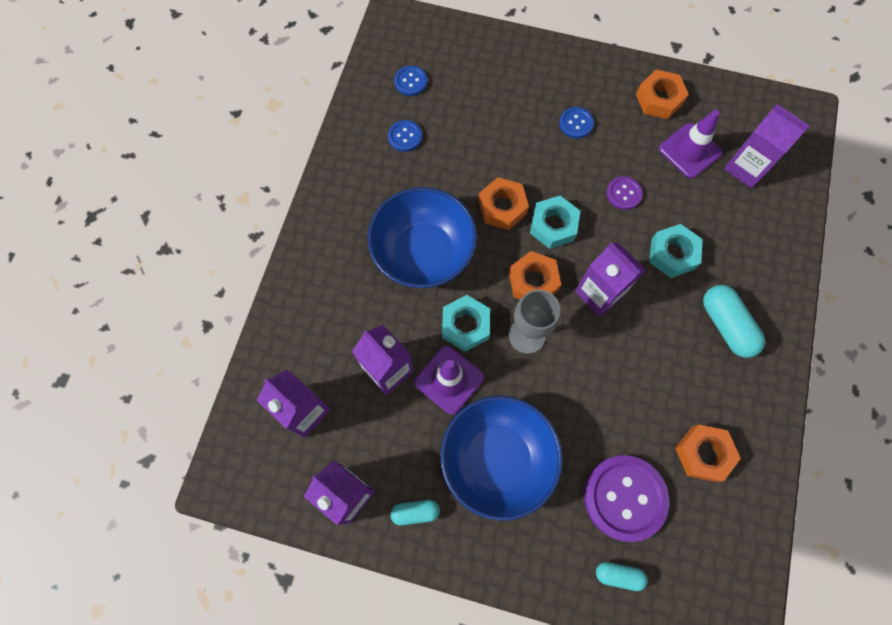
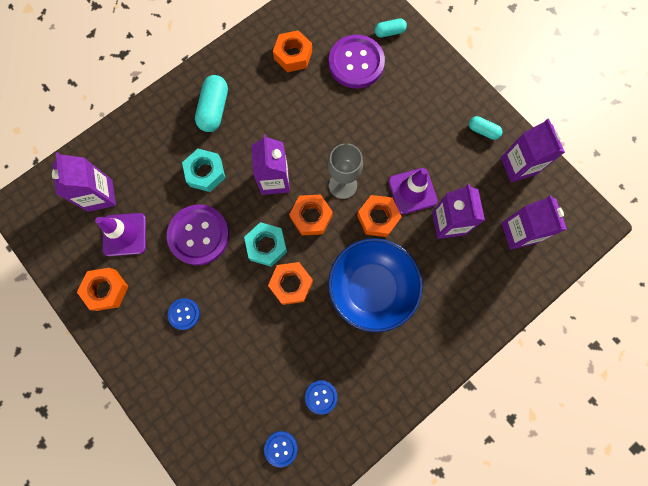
camera: 145 degrees left, 5 degrees up
blue bowl [440,396,563,521] -> none
turquoise nut [442,295,490,352] -> orange nut [357,195,402,237]
turquoise capsule [596,562,648,591] -> turquoise capsule turned 60 degrees counterclockwise [375,18,407,38]
purple button [606,176,643,210] -> purple button [167,204,229,265], size x2.02

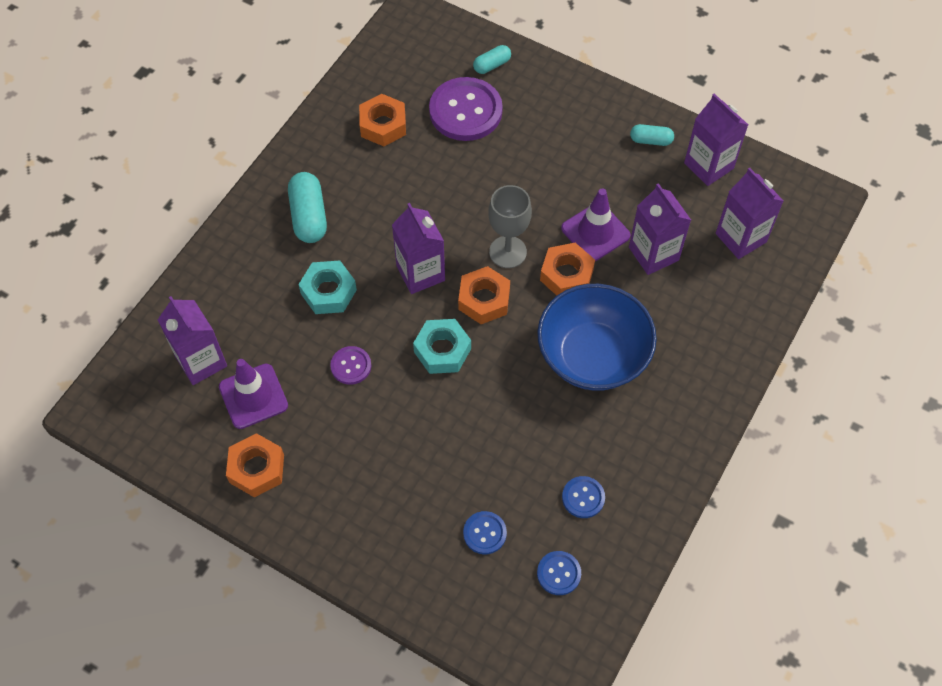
camera: 20 degrees left, 15 degrees down
purple button [167,204,229,265] -> purple button [330,346,371,385], size x0.50
blue button [168,298,200,330] -> blue button moved to [463,511,507,554]
orange nut [268,262,313,305] -> none

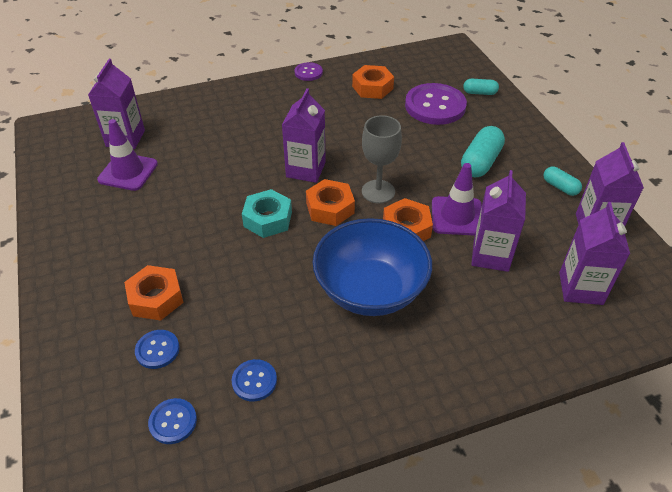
camera: 40 degrees right, 15 degrees down
orange nut [226,433,284,498] -> orange nut moved to [124,265,184,321]
turquoise capsule [288,172,327,243] -> turquoise capsule moved to [461,126,505,177]
turquoise nut [298,261,357,314] -> none
purple button [330,346,371,385] -> purple button moved to [295,62,323,81]

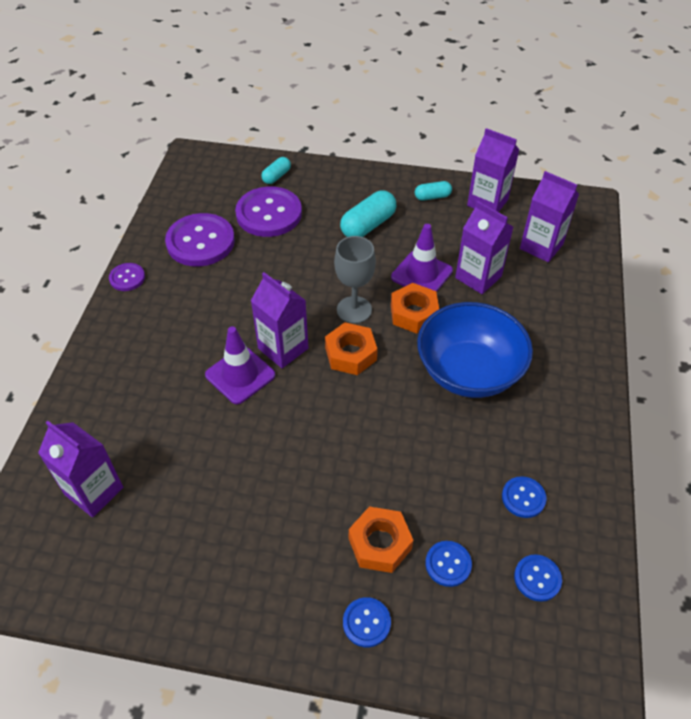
camera: 60 degrees left, 5 degrees up
purple traffic cone [97,119,158,191] -> purple traffic cone moved to [205,326,275,404]
turquoise nut [242,189,292,238] -> none
orange nut [352,65,394,99] -> purple button [165,213,235,267]
turquoise capsule [461,126,505,177] -> turquoise capsule turned 75 degrees clockwise [340,191,397,237]
none -> blue button [343,597,391,647]

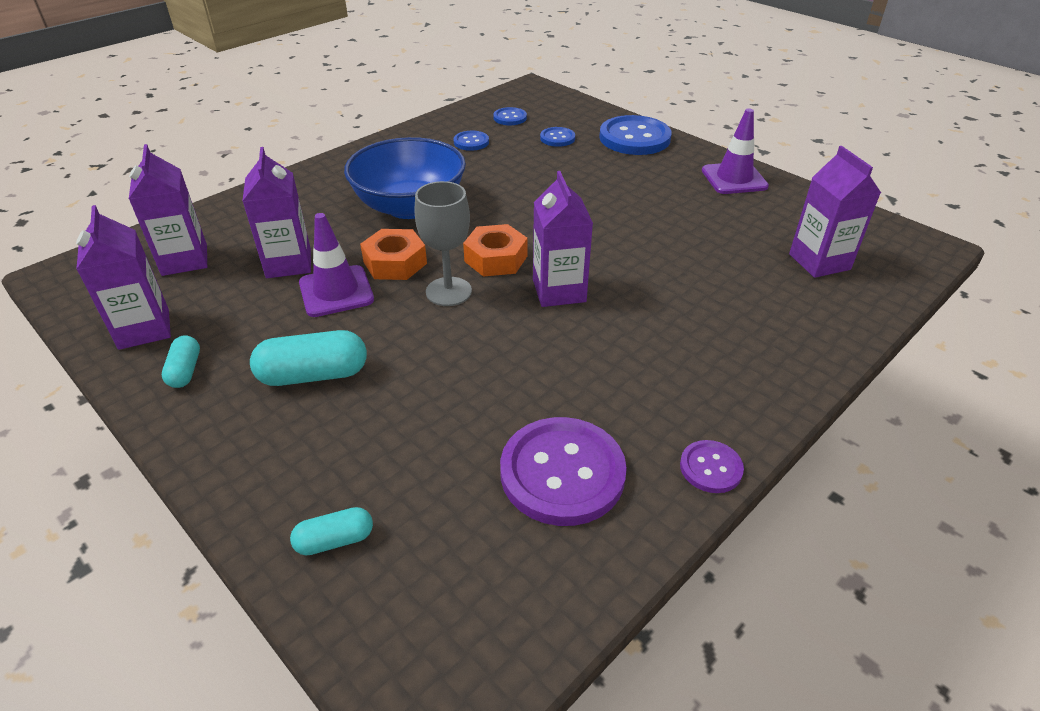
camera: 145 degrees left, 10 degrees down
purple traffic cone [205,326,275,404] -> purple traffic cone moved to [702,108,769,194]
purple button [235,187,302,237] -> none
blue button [343,597,391,647] -> blue button [599,115,672,155], size x2.02
orange nut [349,507,413,573] -> none
turquoise capsule [415,181,452,201] -> turquoise capsule turned 60 degrees clockwise [162,335,200,388]

